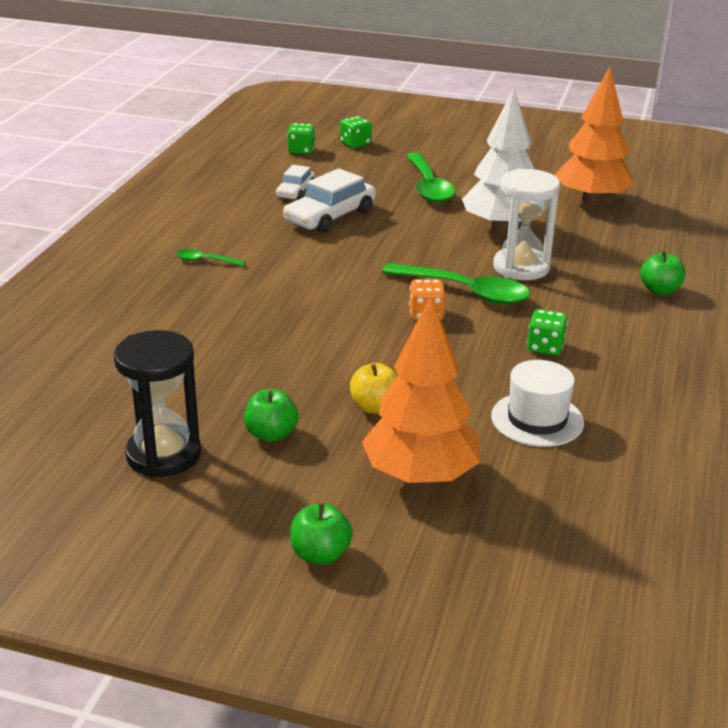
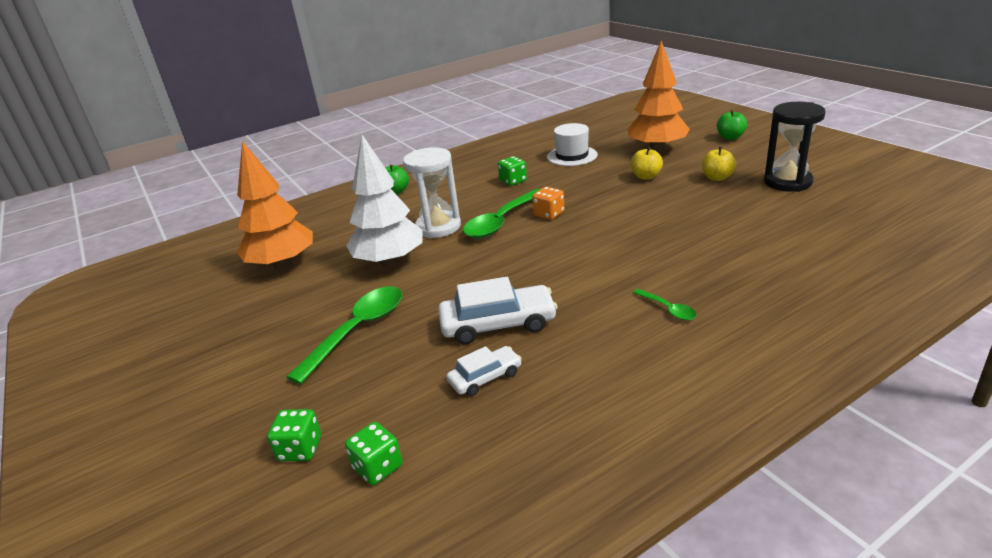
camera: 135 degrees left, 0 degrees up
green apple [244,389,298,442] -> yellow apple [702,147,736,181]
green spoon [382,263,530,304] -> green spoon turned 120 degrees counterclockwise [463,189,540,238]

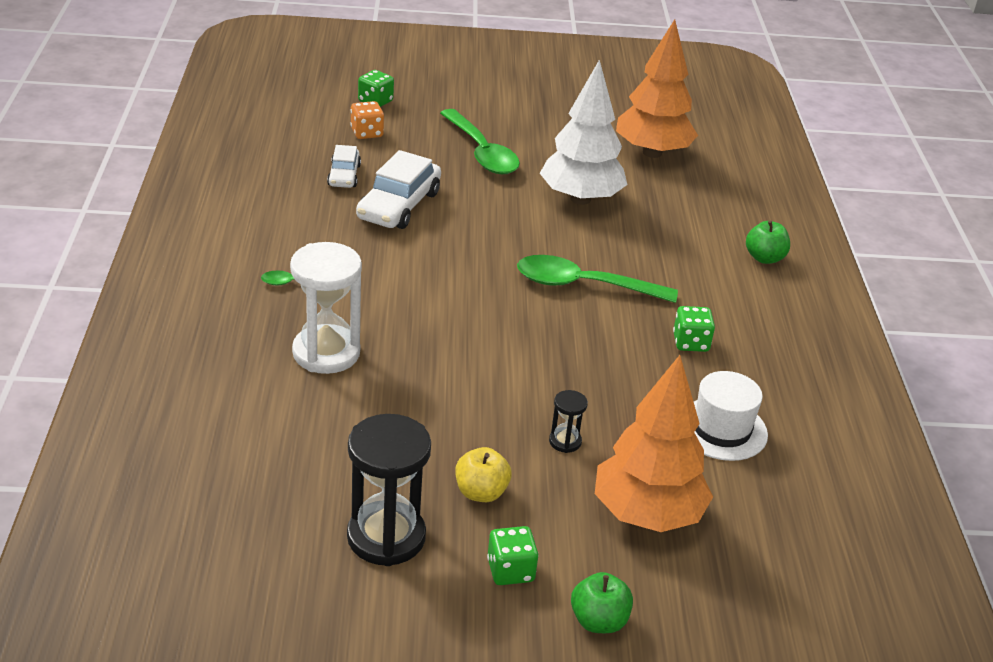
camera: 115 degrees right, 5 degrees up
green dice [345,422,402,485] -> green dice moved to [487,526,539,585]
white hourglass [403,148,461,238] -> white hourglass moved to [290,242,362,374]
green spoon [463,189,540,238] -> green spoon turned 60 degrees counterclockwise [517,255,678,303]
orange dice [532,187,565,220] -> orange dice moved to [350,101,384,139]
yellow apple [630,147,663,180] -> black hourglass [549,390,588,453]

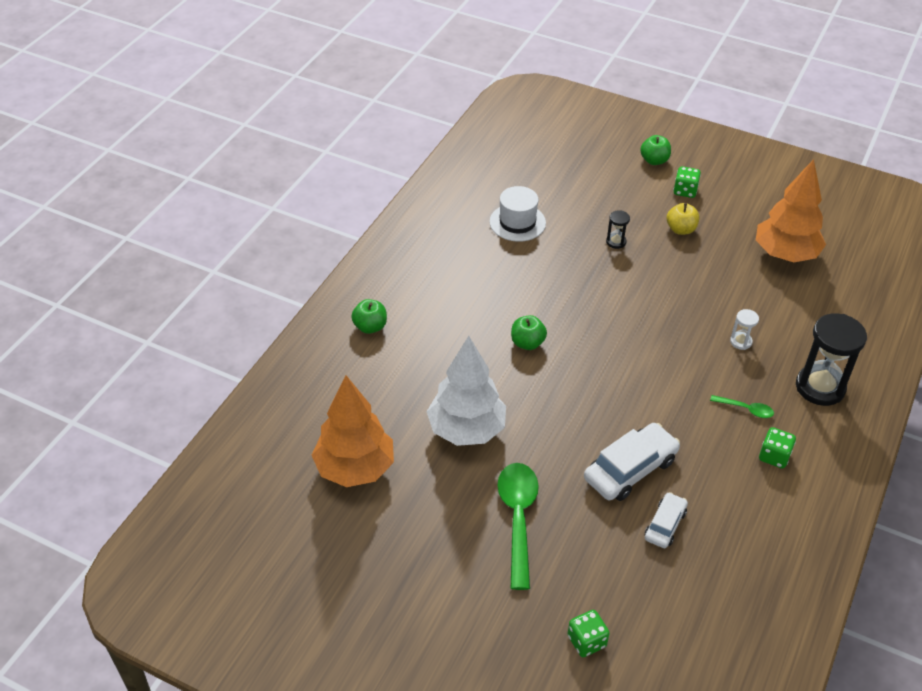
camera: 150 degrees left, 10 degrees up
white hourglass [290,242,362,374] -> white hourglass [730,309,759,350], size x0.46
black hourglass [347,414,431,566] -> black hourglass moved to [796,313,867,406]
orange dice [350,101,384,139] -> none
green spoon [517,255,678,303] -> green apple [511,315,547,350]
orange tree [595,355,713,532] -> orange tree moved to [756,159,826,262]
green dice [673,306,715,352] -> green dice moved to [759,427,796,469]

